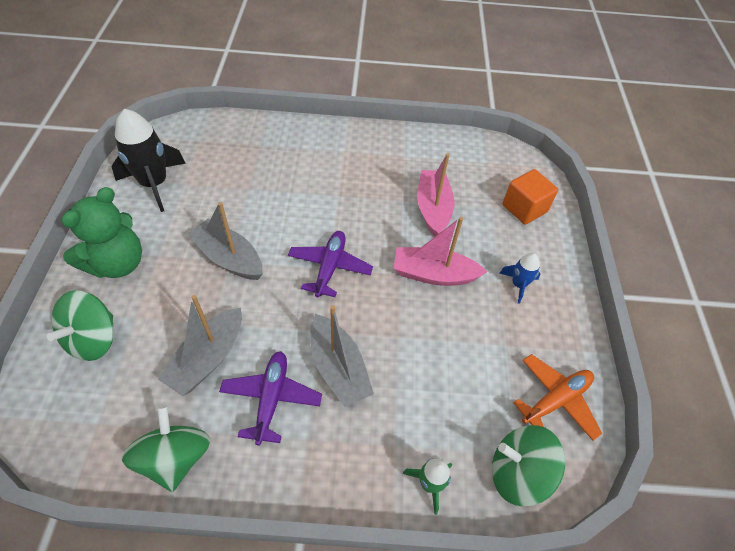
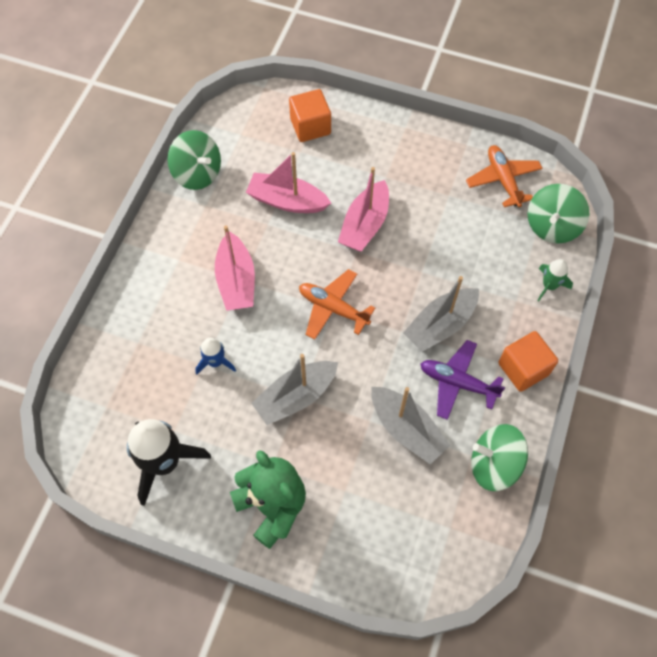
camera: 70 degrees left, 10 degrees up
green spinning top [47,290,114,361] -> green spinning top moved to [167,130,221,190]
purple plane [288,231,373,297] -> orange plane [299,269,375,340]
grey boat [310,305,374,407] -> grey boat turned 150 degrees clockwise [403,276,479,352]
blue rocket [499,253,540,304] -> blue rocket moved to [195,338,236,375]
none -> pink boat [215,226,255,311]
none -> orange cube [498,331,558,392]

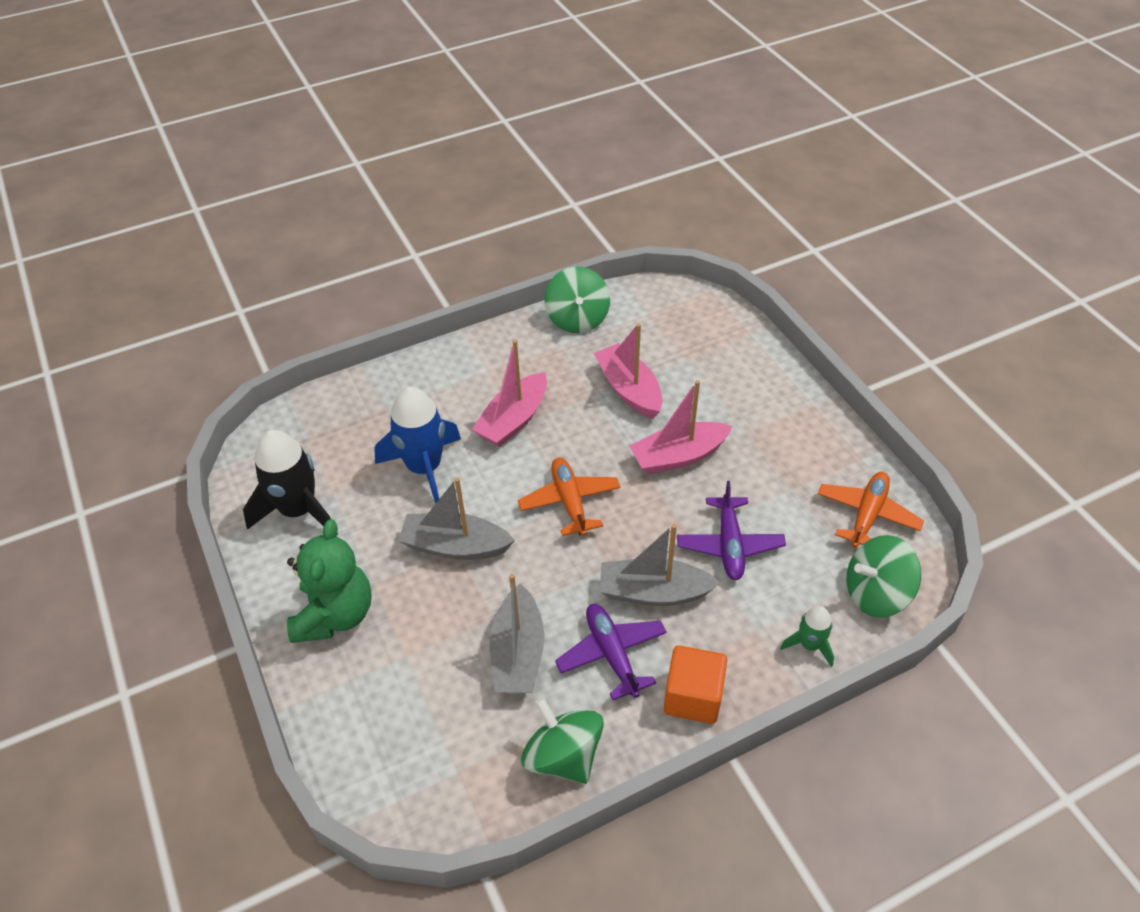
camera: 45 degrees right, 15 degrees down
blue rocket [195,338,236,375] -> blue rocket [374,387,461,504], size x1.94
orange cube [289,89,331,142] -> none
none -> purple plane [677,481,786,580]

